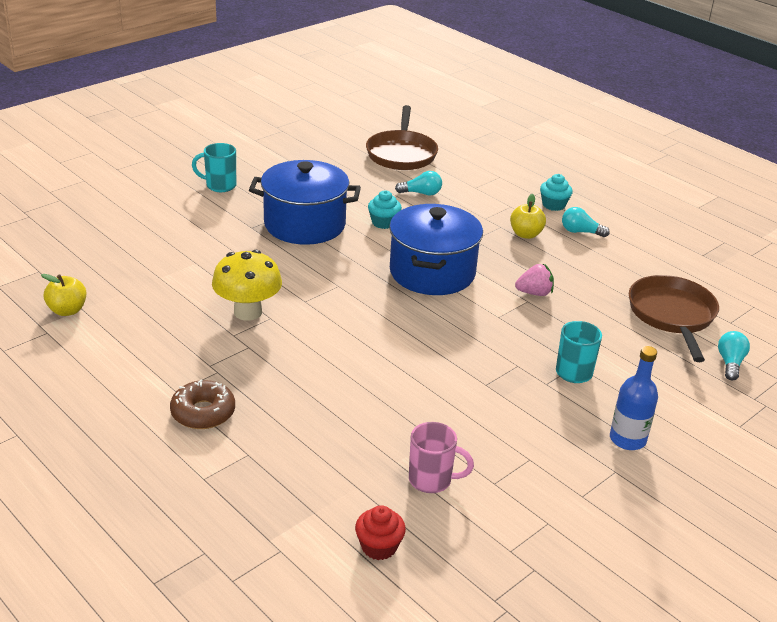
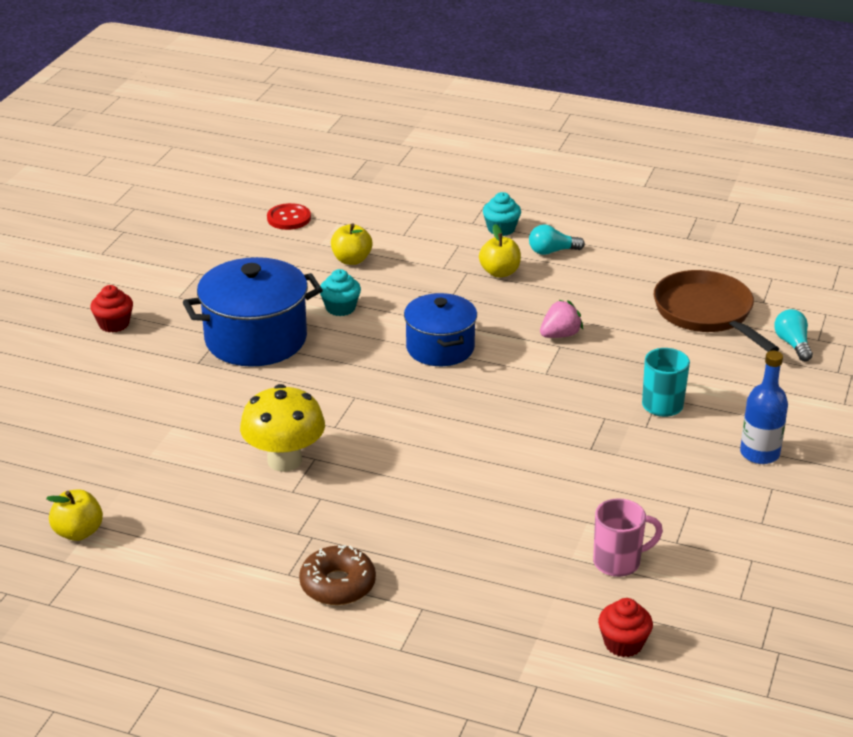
camera: 25 degrees left, 0 degrees up
turquoise mug [192,143,236,192] -> red cupcake [90,285,133,333]
brown pan [366,105,438,170] -> red button [267,203,311,230]
blue pot [389,204,483,295] -> blue pot [404,293,477,366], size x0.66
turquoise light bulb [395,171,442,196] -> yellow apple [331,223,372,265]

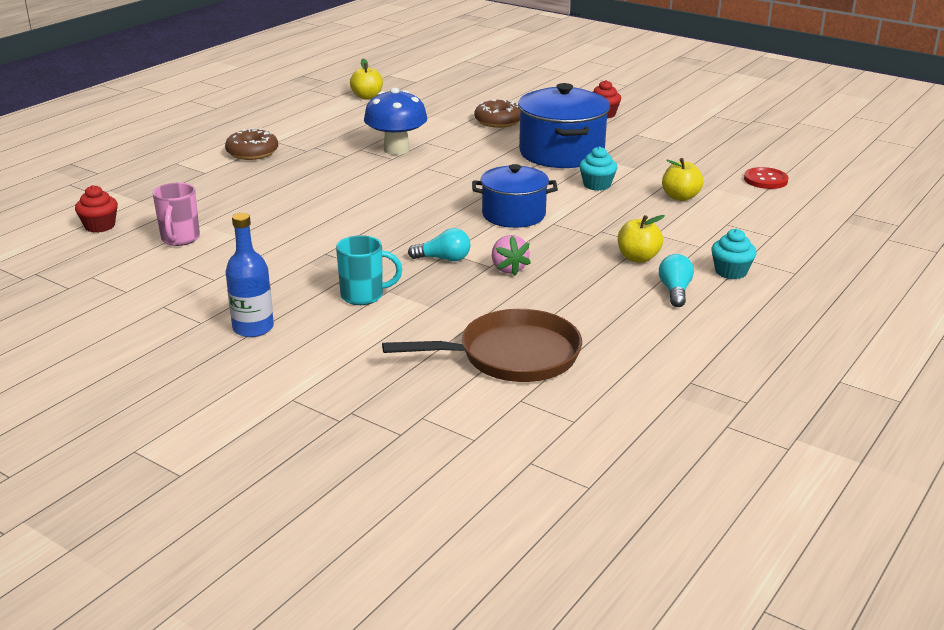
camera: 105 degrees right, 5 degrees down
yellow mushroom [240,384,325,472] -> blue mushroom [364,88,427,155]
turquoise light bulb [774,309,813,361] -> turquoise light bulb moved to [408,228,471,261]
none -> brown donut [474,100,520,128]

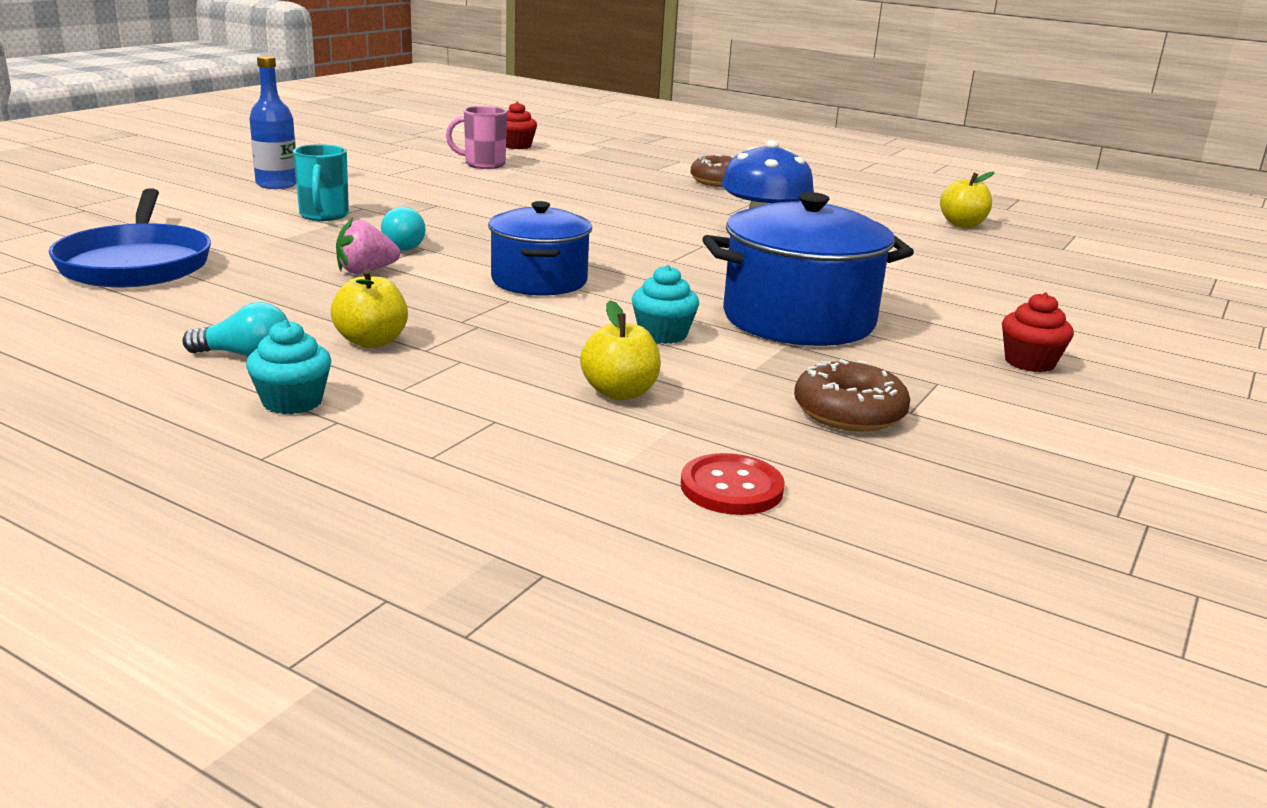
camera: 85 degrees right, 5 degrees down
brown pan [382,309,582,382] -> blue pan [49,188,211,288]
brown donut [474,100,520,128] -> brown donut moved to [794,359,910,432]

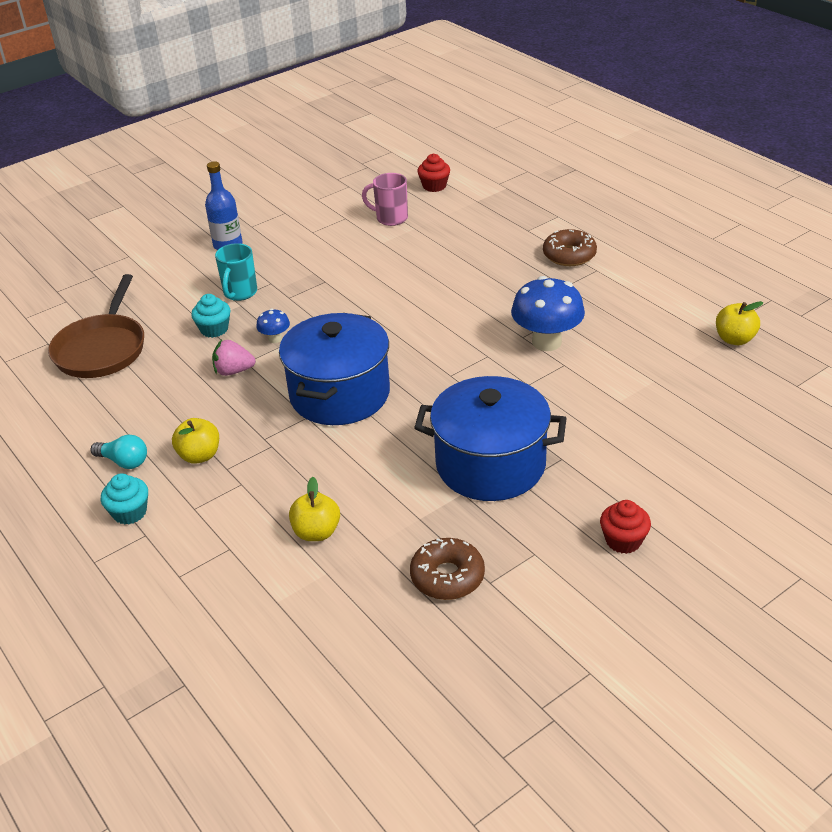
camera: 25 degrees right, 15 degrees up
blue pan [49,188,211,288] -> brown pan [48,274,144,378]
turquoise light bulb [381,206,426,251] -> blue mushroom [256,308,290,343]
blue pot [488,201,592,296] -> blue pot [279,313,390,425], size x1.50
turquoise cupcake [632,265,699,344] -> turquoise cupcake moved to [191,294,230,338]
red button [681,453,785,515] -> none

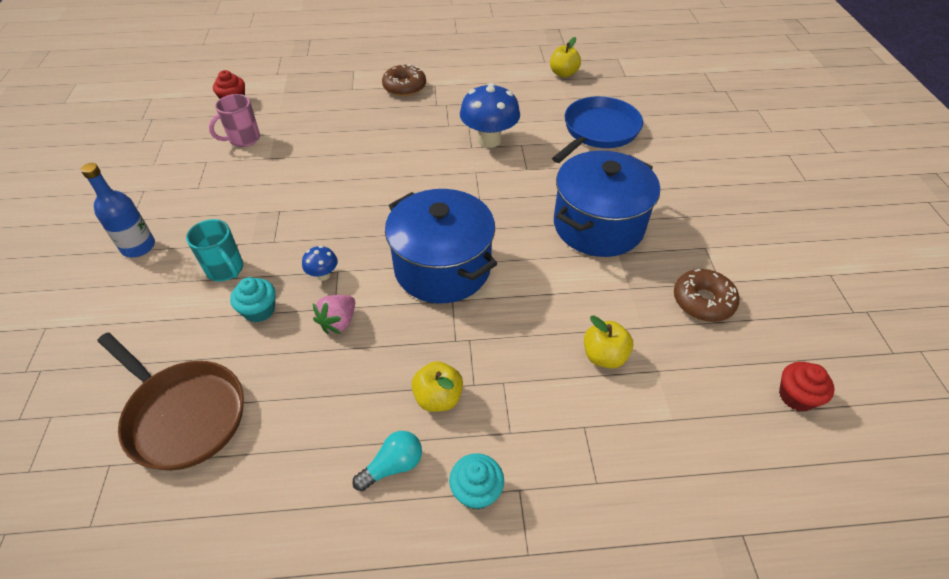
camera: 60 degrees left, 10 degrees up
red cupcake [600,500,651,554] -> red cupcake moved to [779,362,835,411]
none -> blue pan [552,96,643,163]

